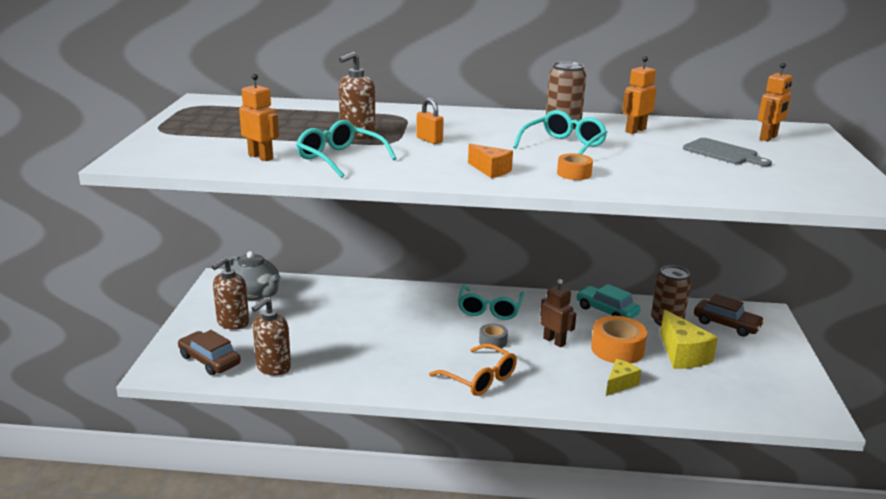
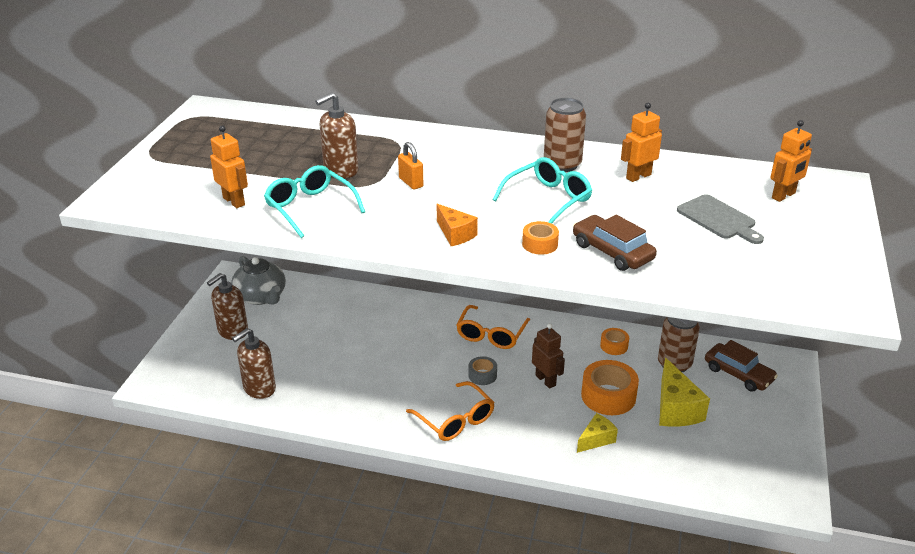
camera: 10 degrees right, 10 degrees up
brown car [178,330,241,375] -> brown car moved to [573,214,657,271]
turquoise glasses [458,285,524,320] -> orange glasses [456,305,530,349]
turquoise car [576,284,641,319] -> orange tape [600,328,629,355]

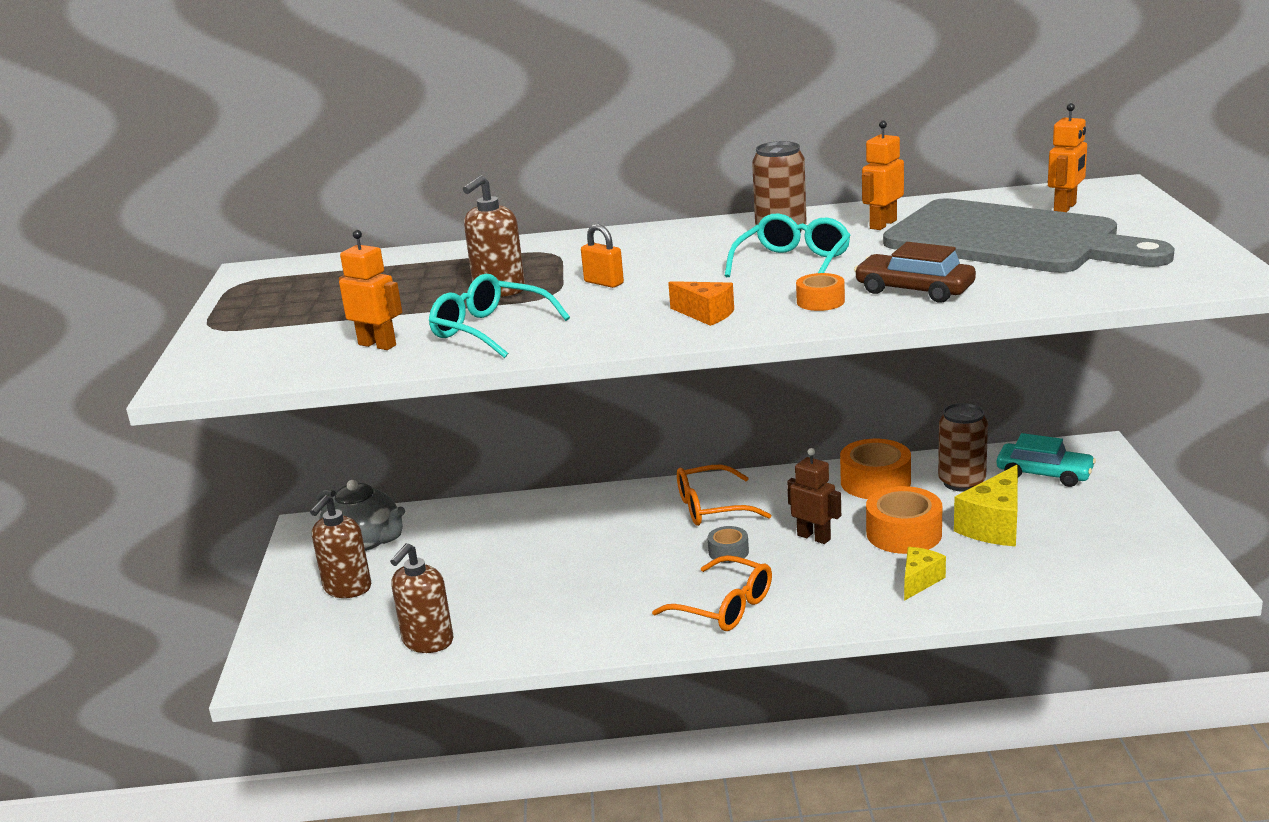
camera: 15 degrees left, 10 degrees down
orange glasses [456,305,530,349] -> orange glasses turned 75 degrees clockwise [677,465,771,526]
orange tape [600,328,629,355] -> orange tape [840,439,911,499], size x1.85
yellow cheese [659,358,710,426] -> yellow cheese turned 60 degrees clockwise [954,465,1018,546]
grey cutting board [677,194,764,244] -> grey cutting board [883,198,1175,273], size x2.30
brown car [705,340,778,392] -> turquoise car [997,433,1096,487]

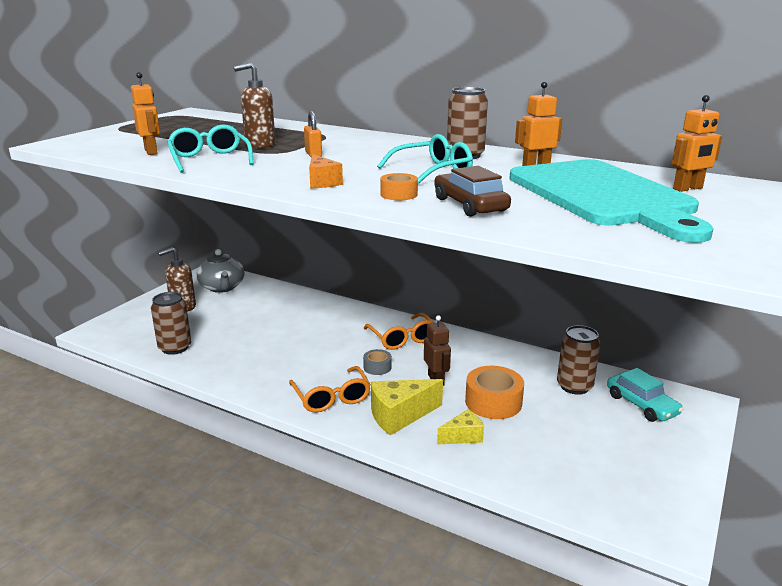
camera: 30 degrees right, 0 degrees up
brown soap dispenser [390,543,453,653] -> brown can [151,292,191,355]
orange glasses [677,465,771,526] -> orange glasses turned 135 degrees counterclockwise [363,313,434,350]
orange tape [840,439,911,499] -> none
grey cutting board [883,198,1175,273] -> turquoise cutting board [509,159,713,243]
yellow cheese [954,465,1018,546] -> yellow cheese moved to [371,379,443,436]

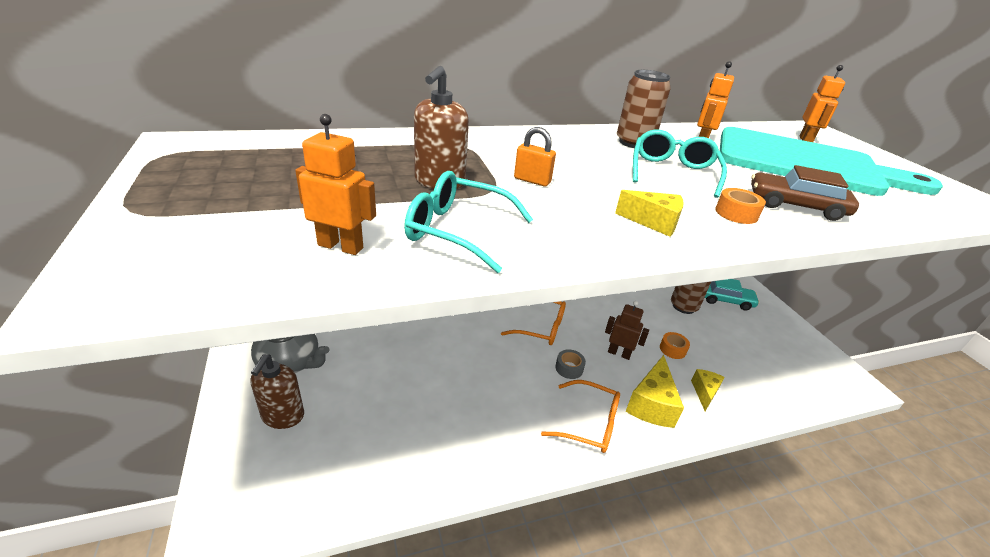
camera: 50 degrees left, 10 degrees up
brown can [151,292,191,355] -> none
orange cheese [309,154,343,188] -> yellow cheese [615,190,684,237]
orange tape [465,366,524,419] -> orange tape [660,332,690,359], size x0.54

